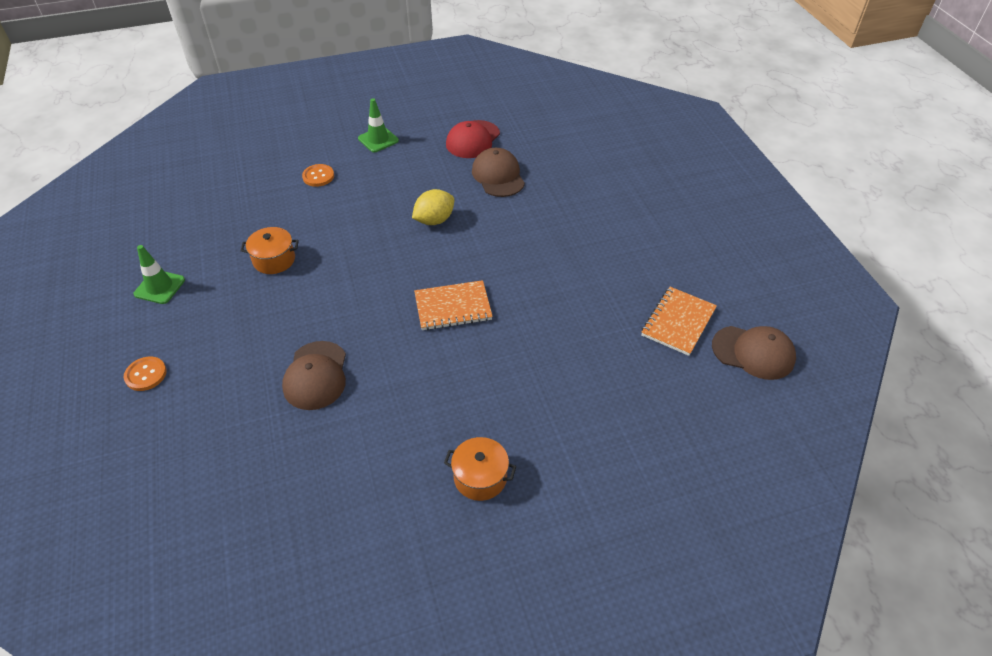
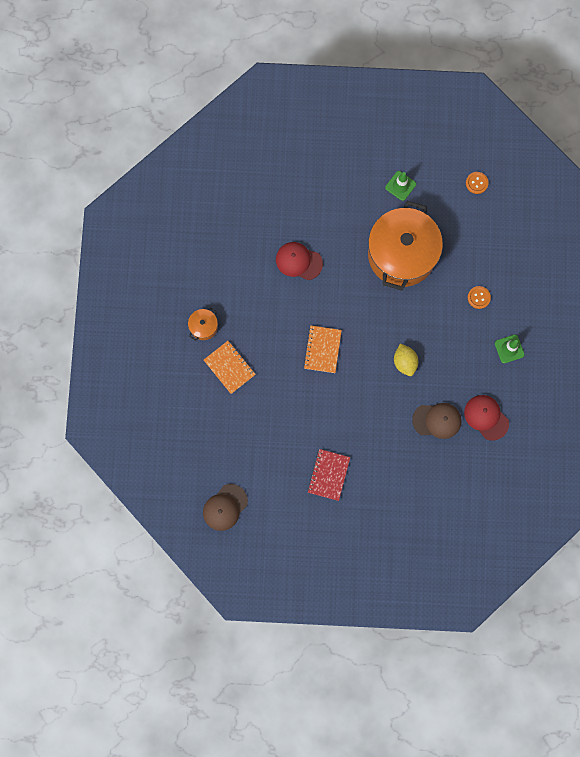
camera: 110 degrees right, 30 degrees up
orange button [124,356,167,391] -> orange button moved to [466,172,489,194]
orange pot [241,227,299,274] -> orange pot [368,201,443,290], size x2.48
brown cap [282,341,346,410] -> red cap [276,242,323,280]
orange notebook [641,287,717,356] -> orange notebook moved to [204,341,256,394]
none -> red notebook [307,449,350,501]

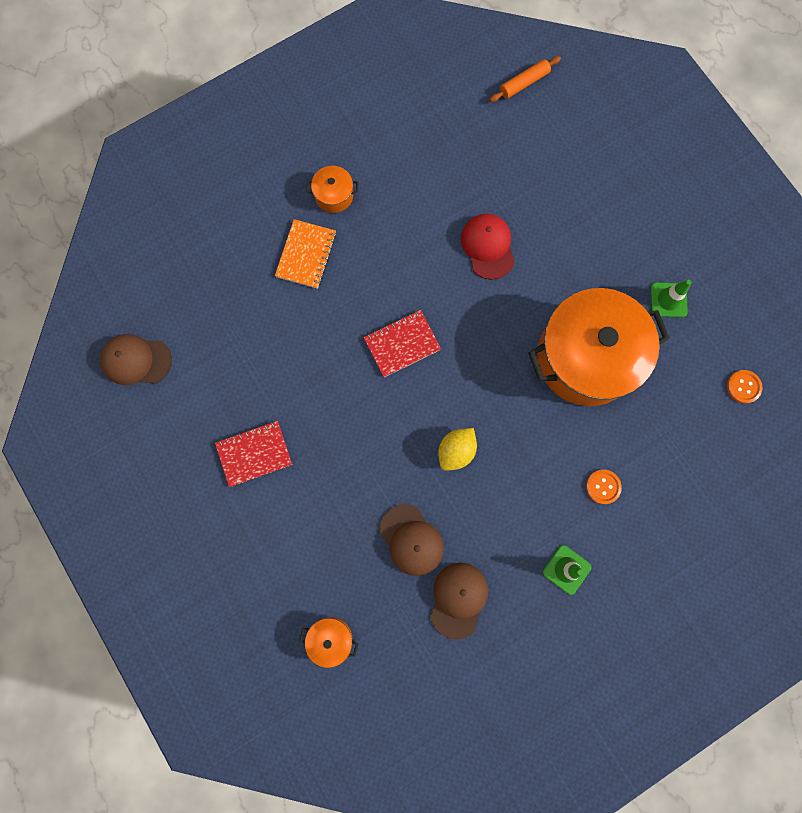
camera: 55 degrees right, 0 degrees up
orange notebook [303,326,342,373] -> red notebook [364,310,441,377]
red cap [464,395,509,441] -> brown cap [430,562,488,640]
none -> orange pot [299,617,358,668]
none -> orange rolling pin [490,56,561,102]

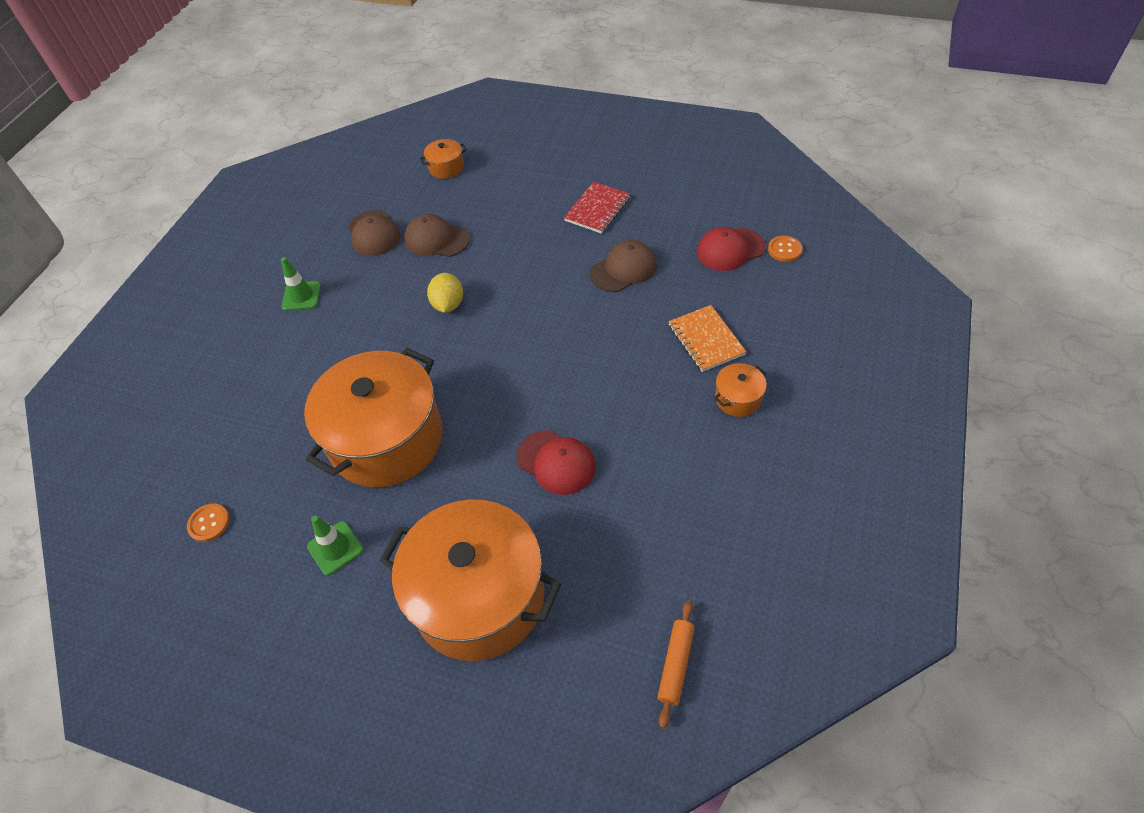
camera: 145 degrees right, 25 degrees down
brown cap [100,334,172,385] -> brown cap moved to [590,240,657,292]
red notebook [364,310,441,377] -> none
orange button [586,470,622,504] -> orange button moved to [768,235,802,262]
none -> orange pot [380,499,561,661]
none -> red cap [697,227,765,271]

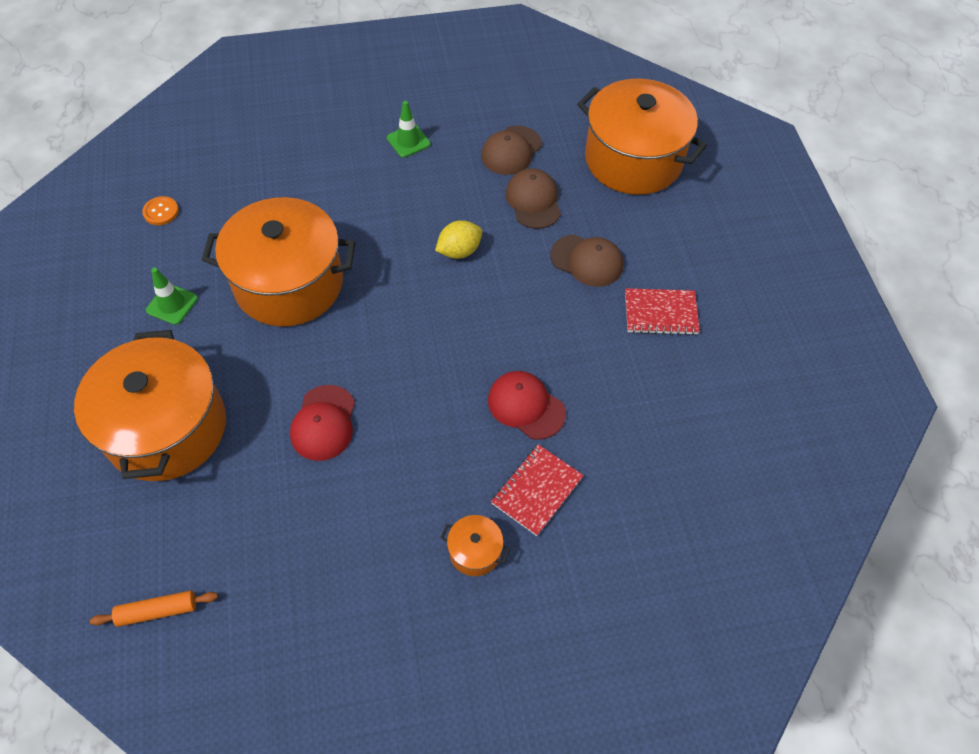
camera: 55 degrees right, 5 degrees up
orange pot [420,139,467,179] -> orange pot [577,79,707,195], size x2.48
brown cap [590,240,657,292] -> brown cap moved to [550,235,623,287]
orange notebook [668,305,746,372] -> red notebook [491,444,584,536]
red cap [697,227,765,271] -> red cap moved to [488,371,566,440]
orange button [768,235,802,262] -> none

